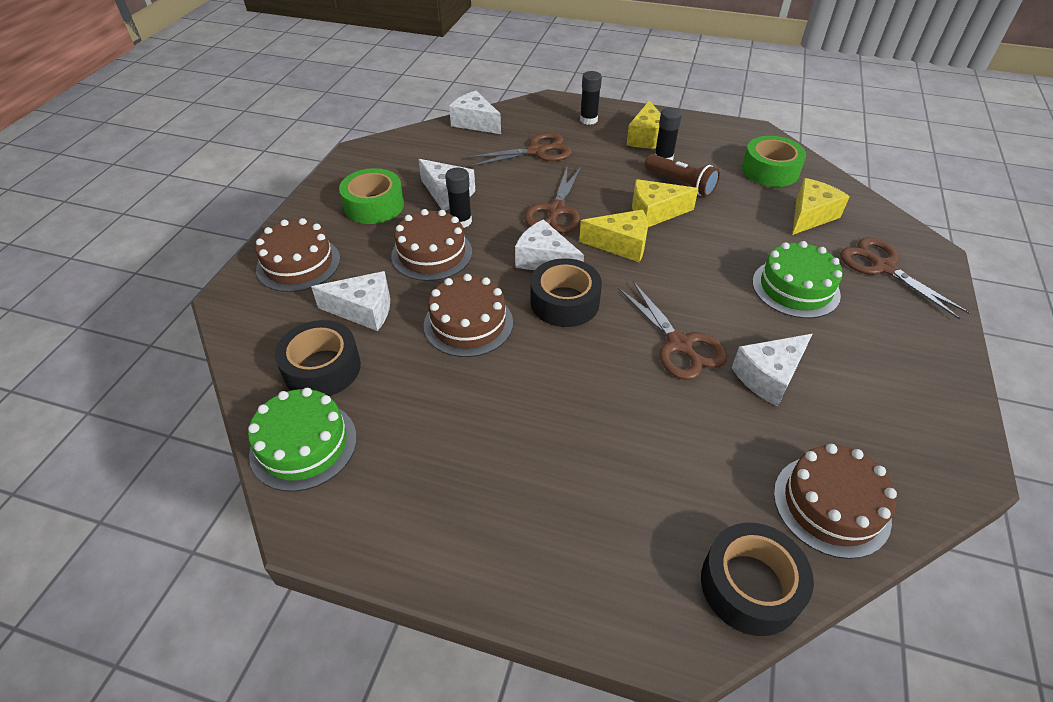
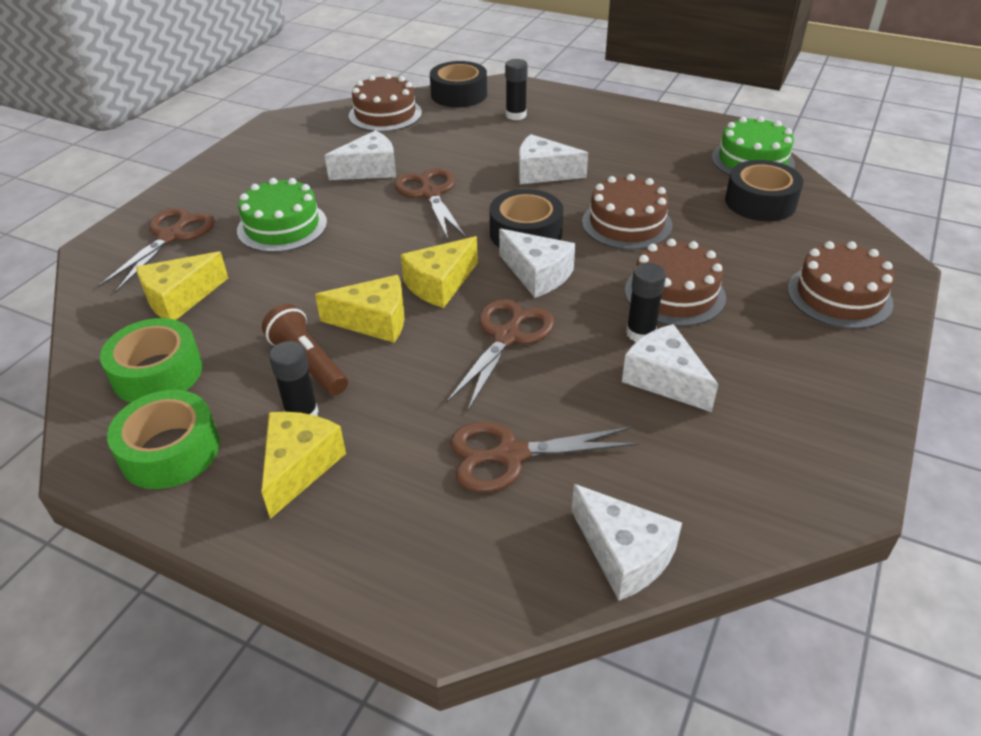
camera: 170 degrees left, 5 degrees down
white cheese [311,271,390,331] -> white cheese moved to [519,134,588,184]
green tape [339,168,404,224] -> green tape moved to [107,390,220,489]
yellow cheese [579,210,648,262] -> yellow cheese turned 60 degrees counterclockwise [401,236,478,308]
black glue stick [580,71,602,125] -> black glue stick moved to [505,59,528,120]
brown scissors [840,237,970,320] -> brown scissors turned 135 degrees counterclockwise [98,208,215,292]

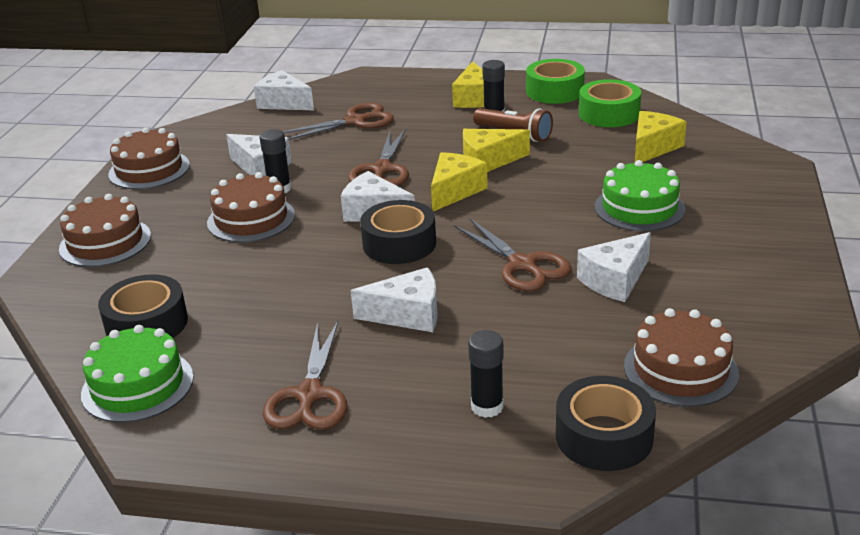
camera: 165 degrees right, 10 degrees down
brown scissors [98,208,215,292] -> brown scissors moved to [263,321,347,430]
brown cake [582,174,672,250] -> brown cake moved to [108,127,190,189]

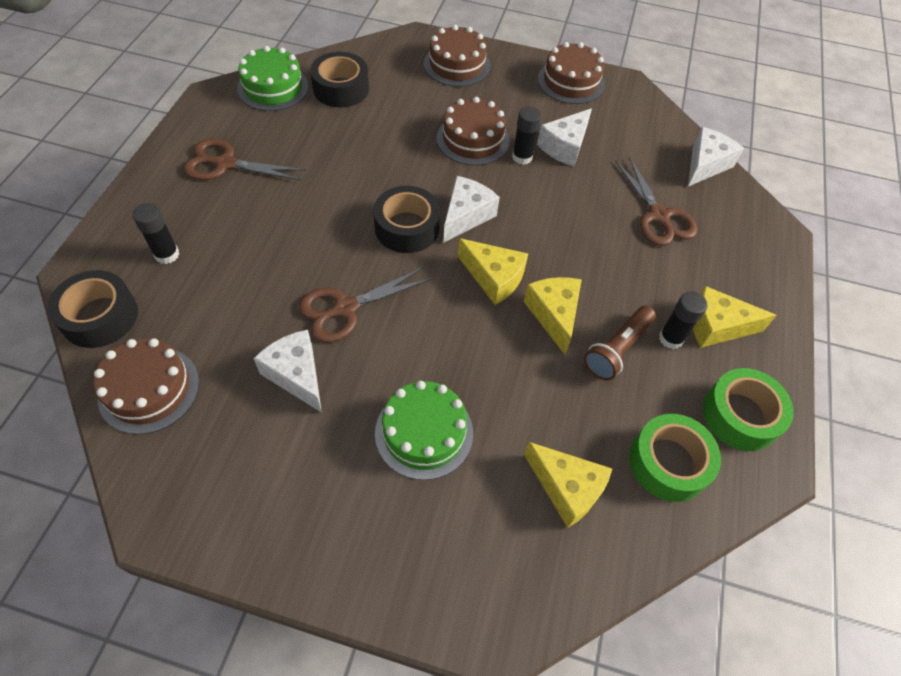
camera: 90 degrees right, 25 degrees up
brown scissors [348,128,409,186] -> none
white cheese [351,267,438,332] -> none

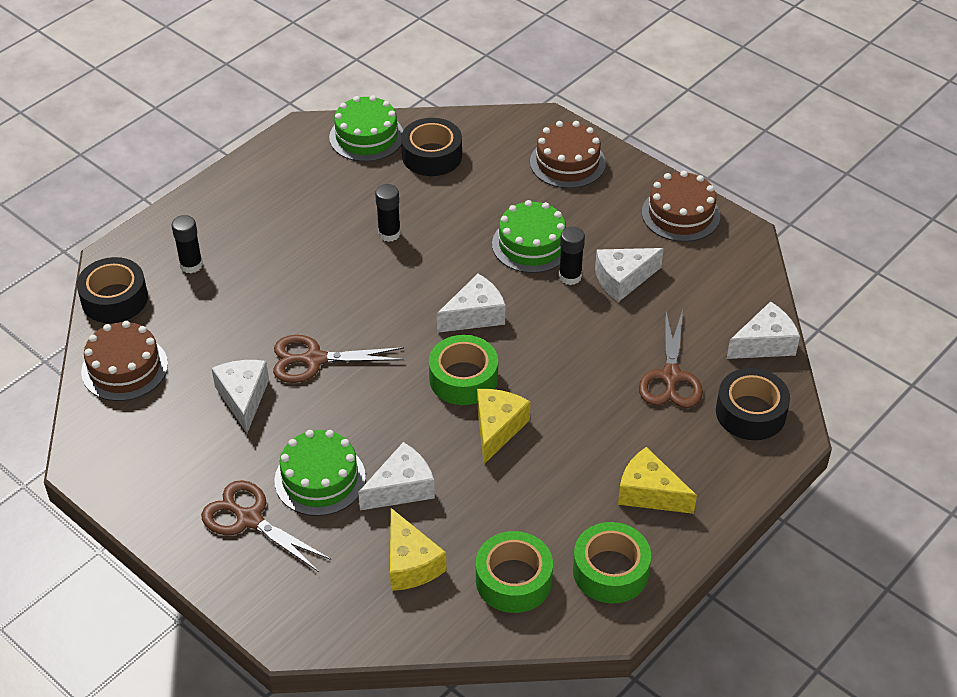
camera: 30 degrees right, 10 degrees down
brown scissors [184,139,306,181] -> brown scissors moved to [201,480,331,572]
black tape [373,186,440,253] -> black tape moved to [716,368,790,440]
brown cake [437,97,509,166] -> green cake [492,200,566,273]
yellow cheese [458,238,528,305] -> green tape [429,335,498,405]
brown flashlight [584,306,656,380] -> none
black glue stick [659,291,708,349] -> black glue stick moved to [375,184,401,242]
none -> white cheese [358,442,435,510]

